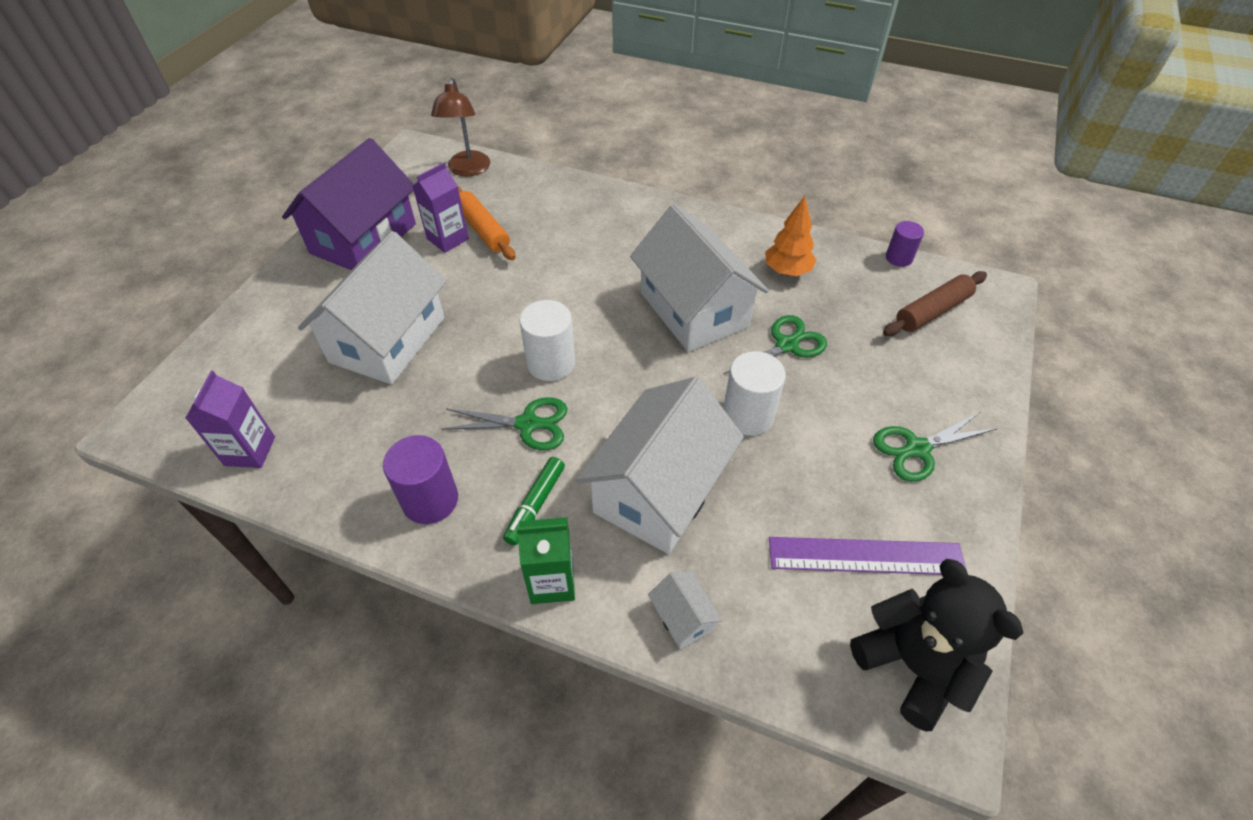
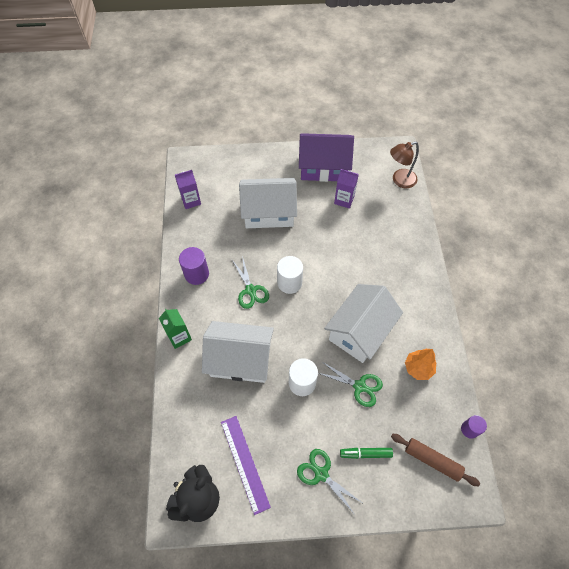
camera: 65 degrees right, 10 degrees up
orange rolling pin [458,186,516,260] -> none
green marker [503,457,565,546] -> green marker moved to [340,448,393,459]
white house [648,572,723,649] -> none

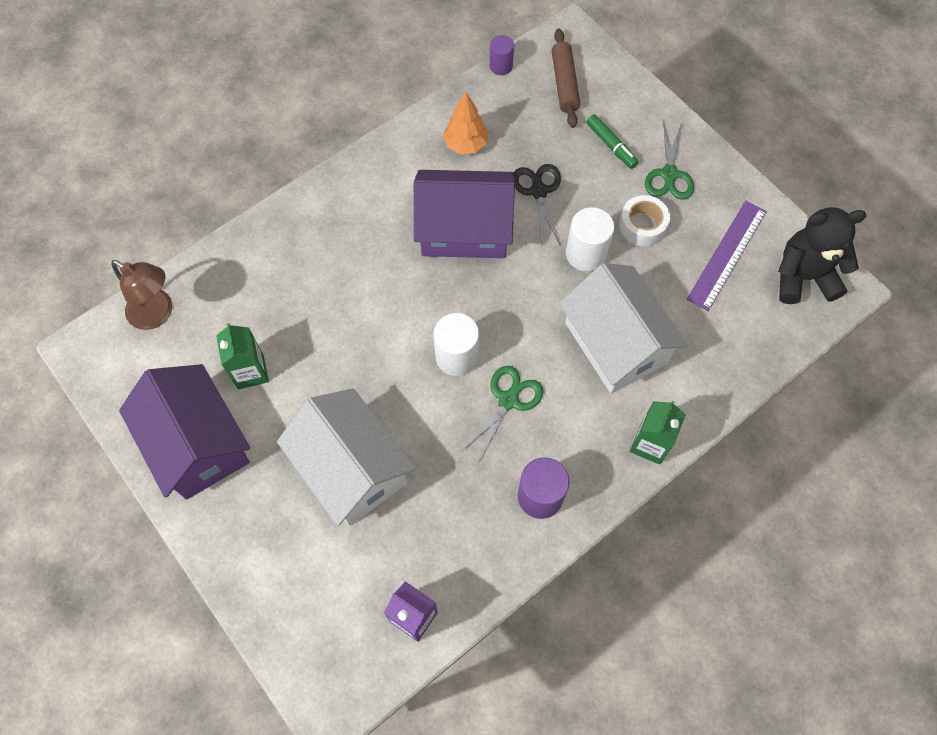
camera: 125 degrees left, 5 degrees up
green scissors [318,362,383,407] -> black scissors [513,164,561,246]
white house [324,284,403,363] -> purple house [414,170,515,258]
purple carton [334,169,359,208] -> green carton [216,323,269,390]
none -> white tape [619,195,670,246]

